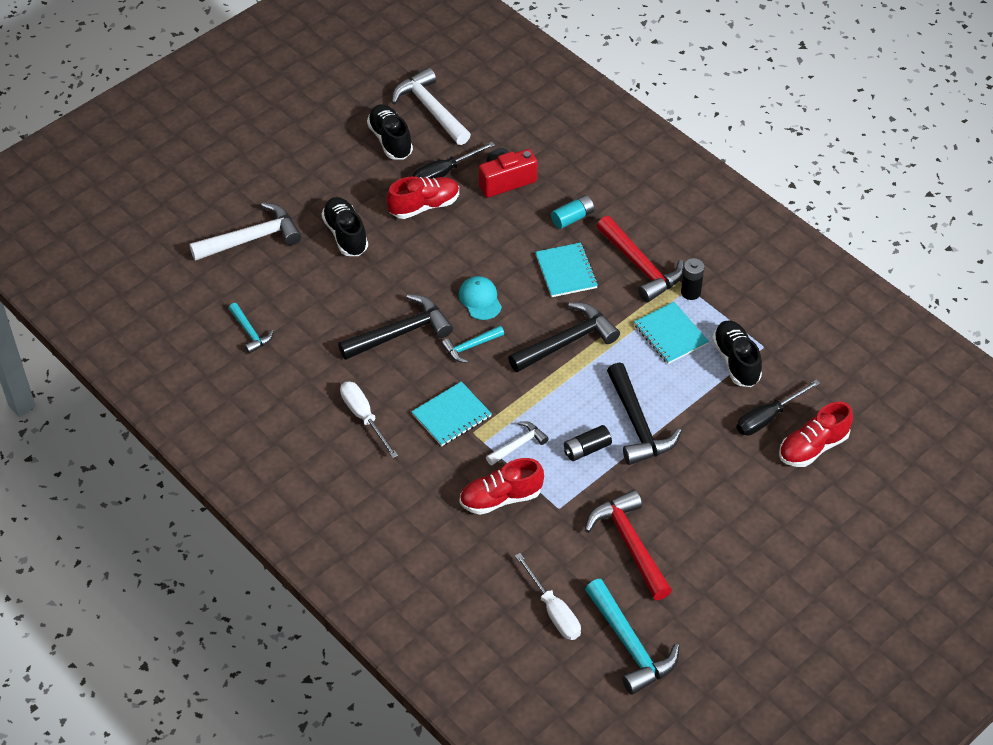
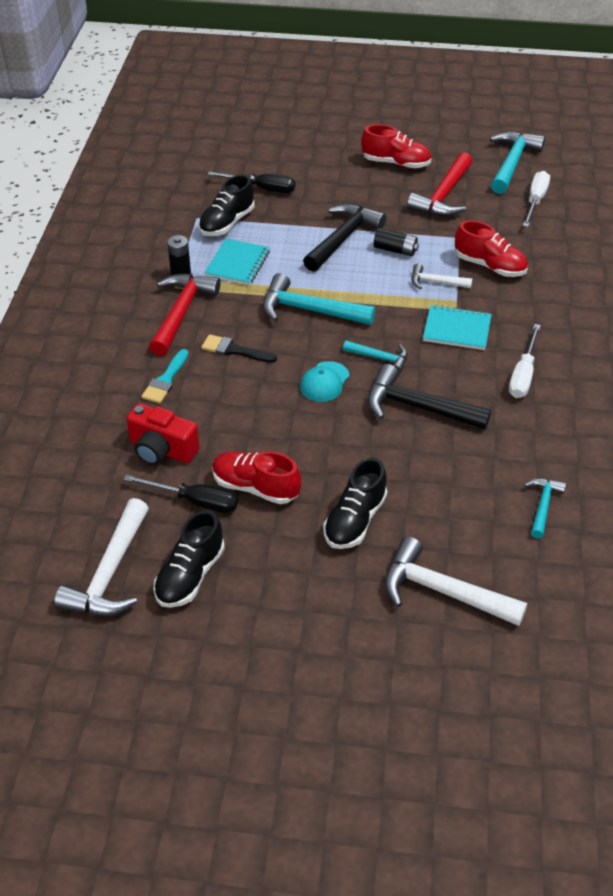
camera: 130 degrees left, 5 degrees down
black hammer [508,302,620,373] -> turquoise hammer [263,273,375,325]
turquoise notebook [535,242,598,297] -> black brush [201,334,277,363]
turquoise battery [551,195,594,229] -> turquoise brush [141,349,189,404]
red shoe [779,402,853,467] -> red shoe moved to [361,124,431,168]

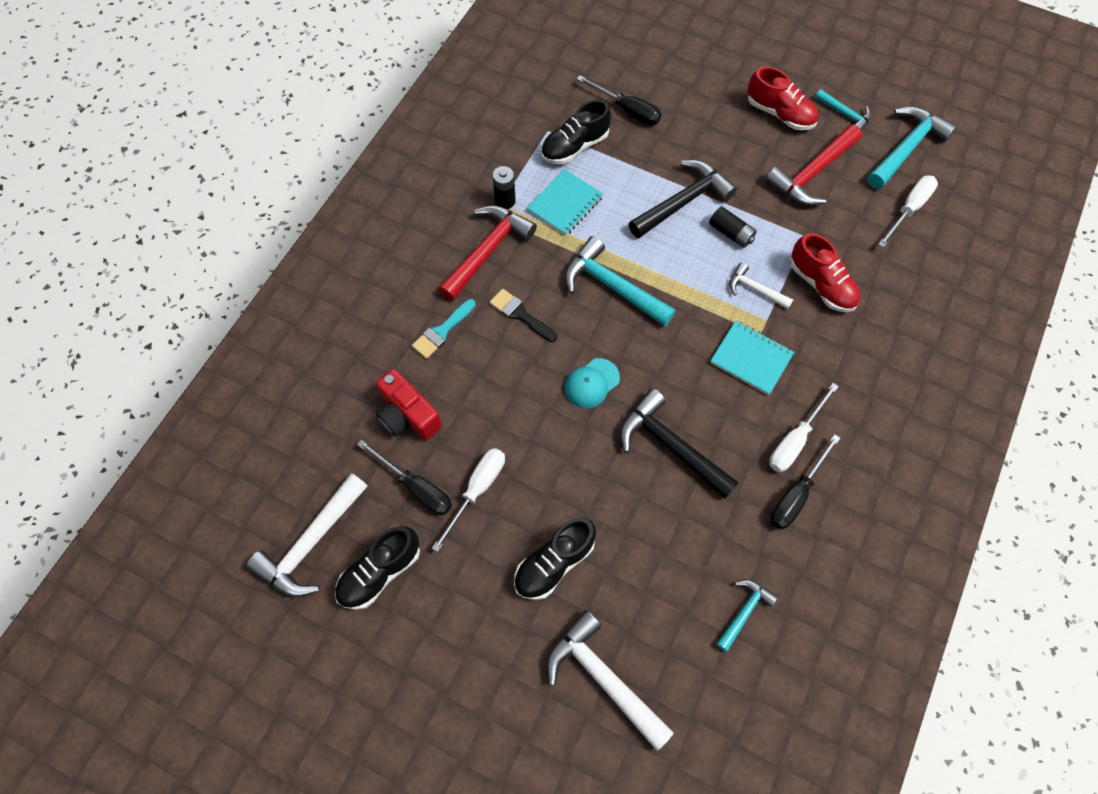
camera: 20 degrees right, 20 degrees up
red shoe [212,451,302,504] -> white screwdriver [432,448,505,552]
turquoise hammer [343,340,408,373] -> turquoise hammer moved to [815,89,871,130]
none -> black screwdriver [770,434,840,529]

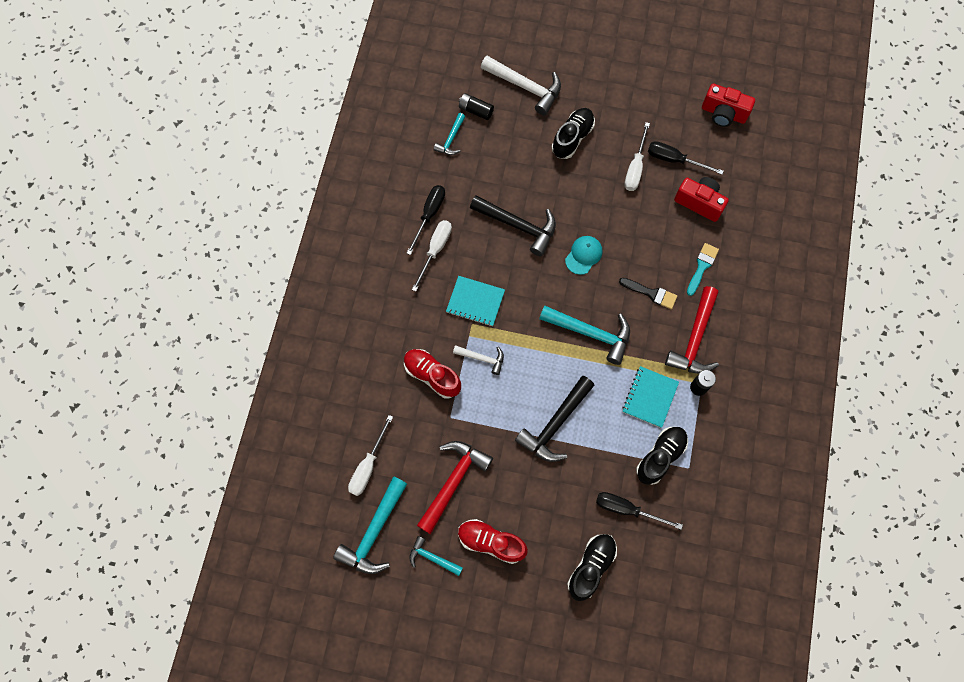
camera: 165 degrees right, 5 degrees up
white hammer [246,473,368,598] -> red camera [702,84,755,127]
black shoe [335,526,420,610] -> black shoe moved to [567,534,617,601]
black battery [709,206,757,248] -> black battery moved to [459,93,494,120]

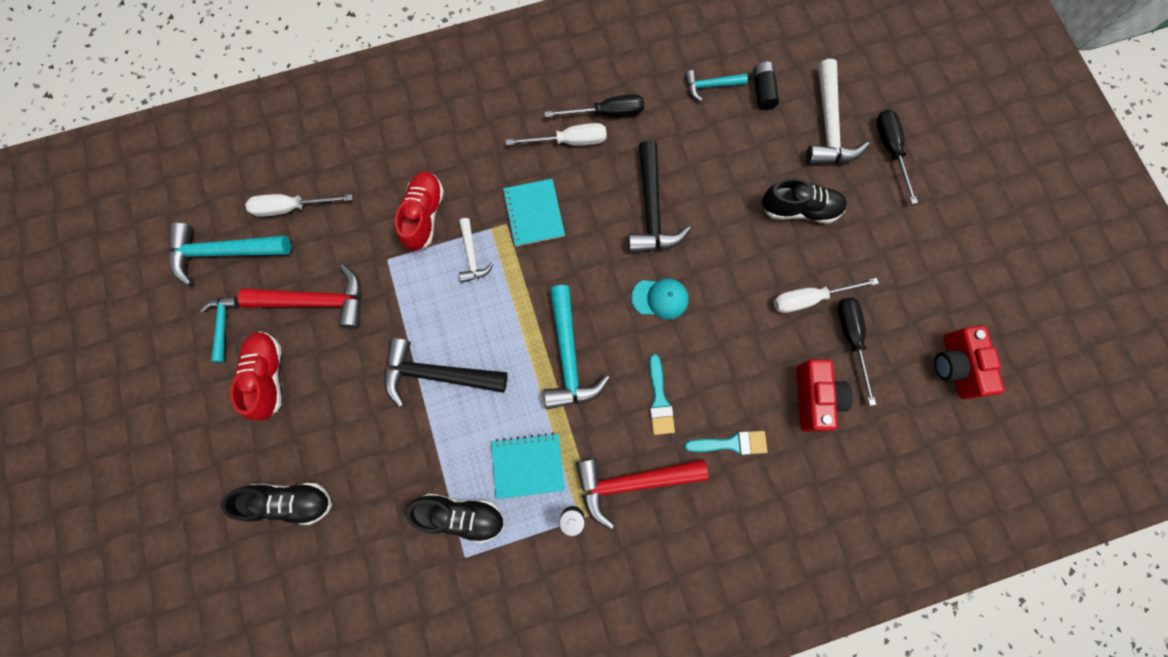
camera: 60 degrees right, 5 degrees up
black screwdriver [596,492,683,530] -> black screwdriver moved to [876,109,918,204]
black brush [619,278,677,309] -> turquoise brush [649,354,675,435]

